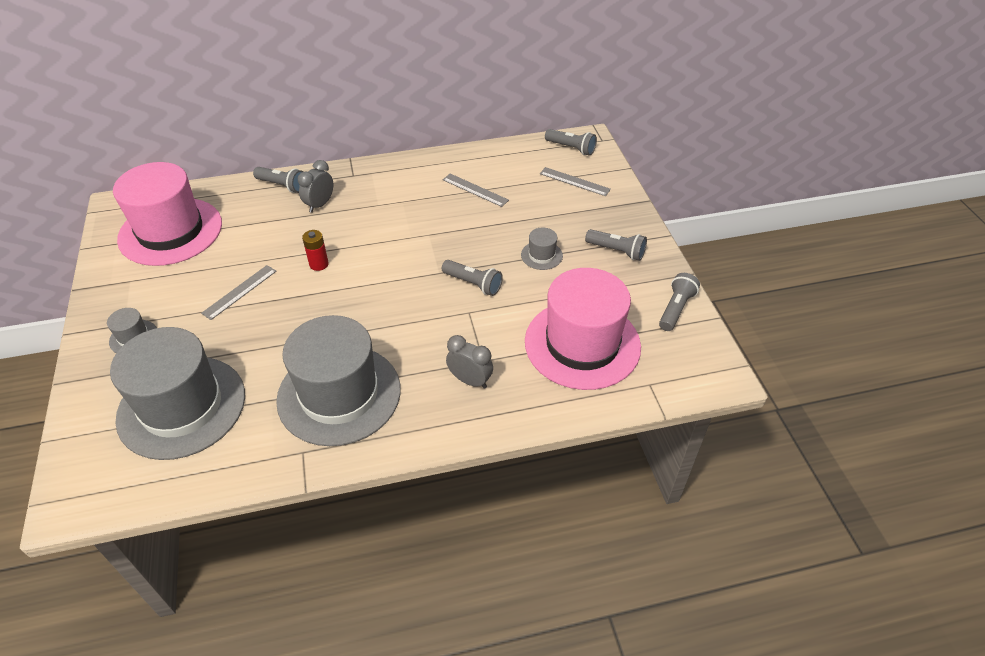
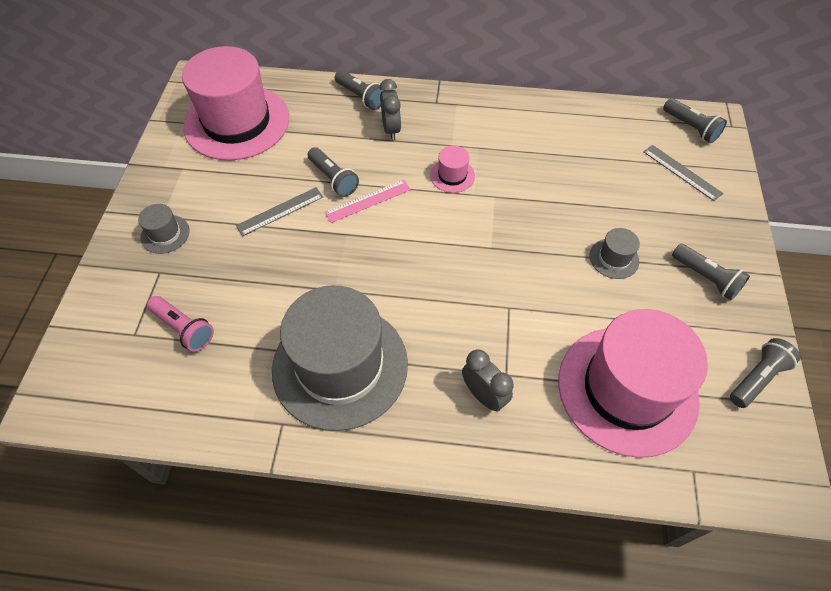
camera: 20 degrees right, 10 degrees up
grey hat [110,327,245,460] -> pink flashlight [147,296,214,352]
grey clock [298,160,333,213] -> grey clock turned 120 degrees clockwise [379,79,401,140]
red battery [302,230,329,271] -> pink ruler [324,180,411,223]
grey flashlight [442,260,503,296] -> grey flashlight moved to [308,147,359,197]
grey ruler [443,174,509,207] -> none
none -> pink hat [430,146,475,193]

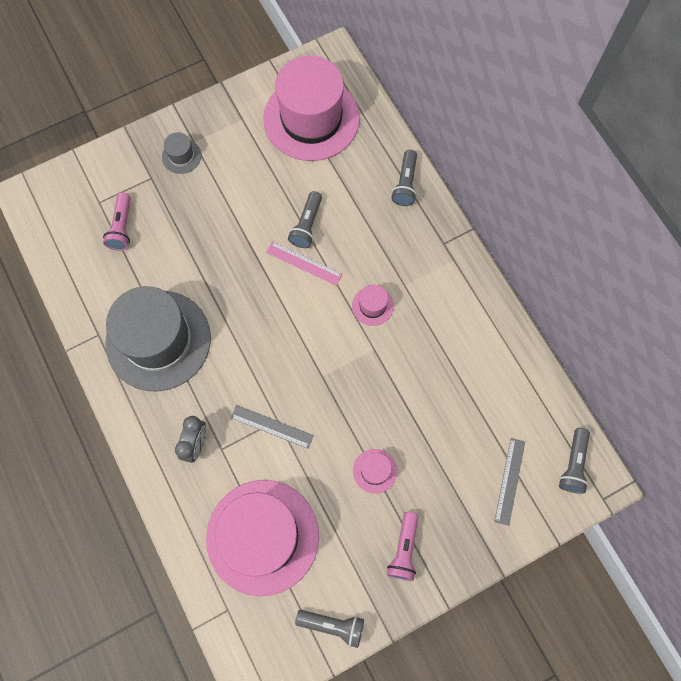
camera: 55 degrees right, 15 degrees up
grey ruler [236,187,323,236] -> grey ruler moved to [231,405,314,449]
grey clock [379,79,401,140] -> none
grey hat [590,228,640,279] -> pink hat [353,449,397,494]
grey flashlight [672,244,750,300] -> pink flashlight [387,512,418,581]

